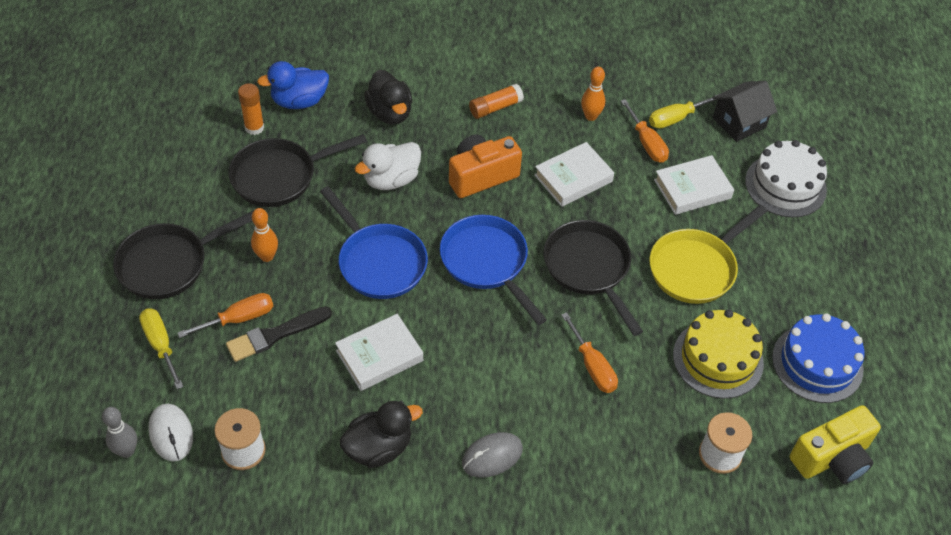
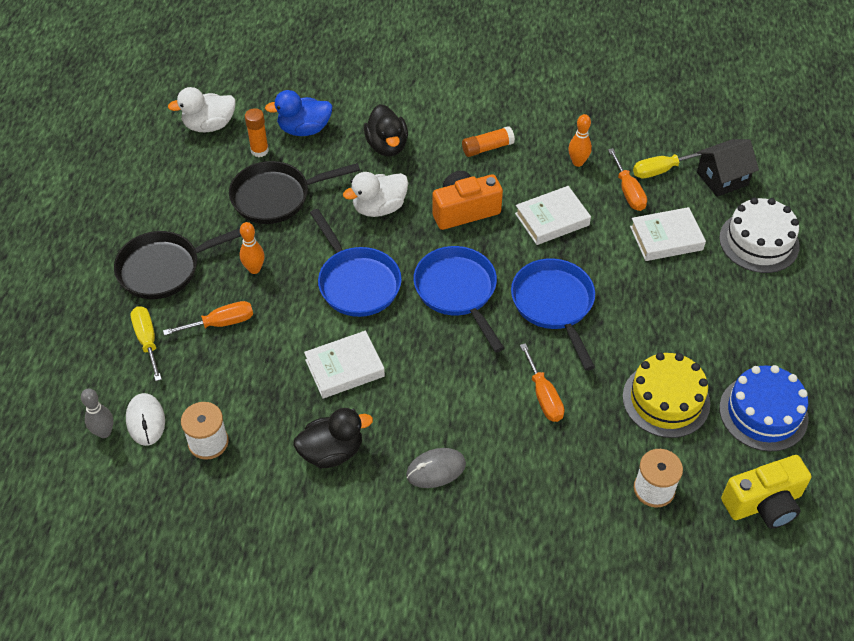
camera: 10 degrees right, 0 degrees up
black brush [226,306,332,362] -> none
black pan [543,220,643,336] -> blue pan [511,258,595,371]
yellow pan [650,205,767,304] -> none
none -> white duck [168,87,236,132]

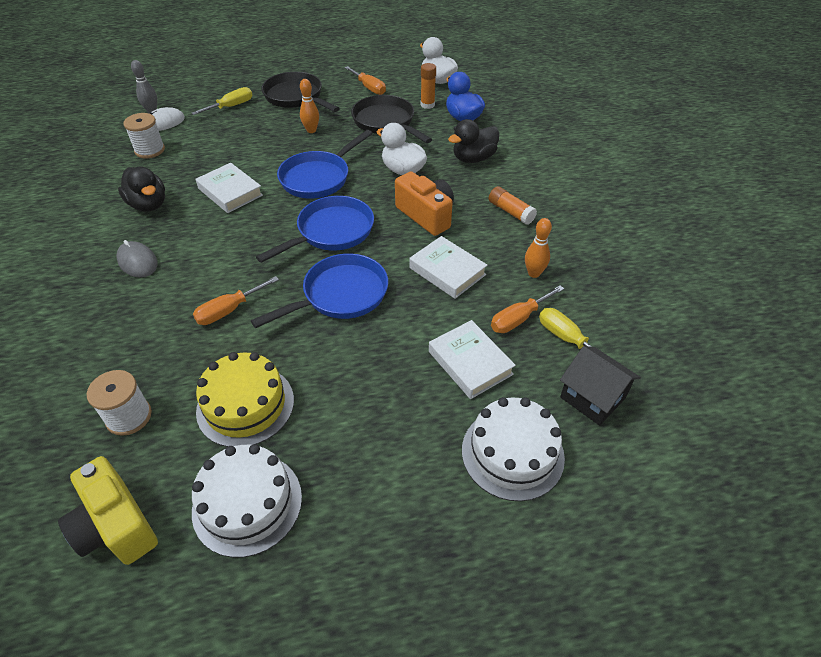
camera: 70 degrees right, 5 degrees down
orange screwdriver [163,301,253,336] -> orange screwdriver moved to [344,66,386,95]
blue cake [720,365,809,452] -> white cake [192,444,302,558]

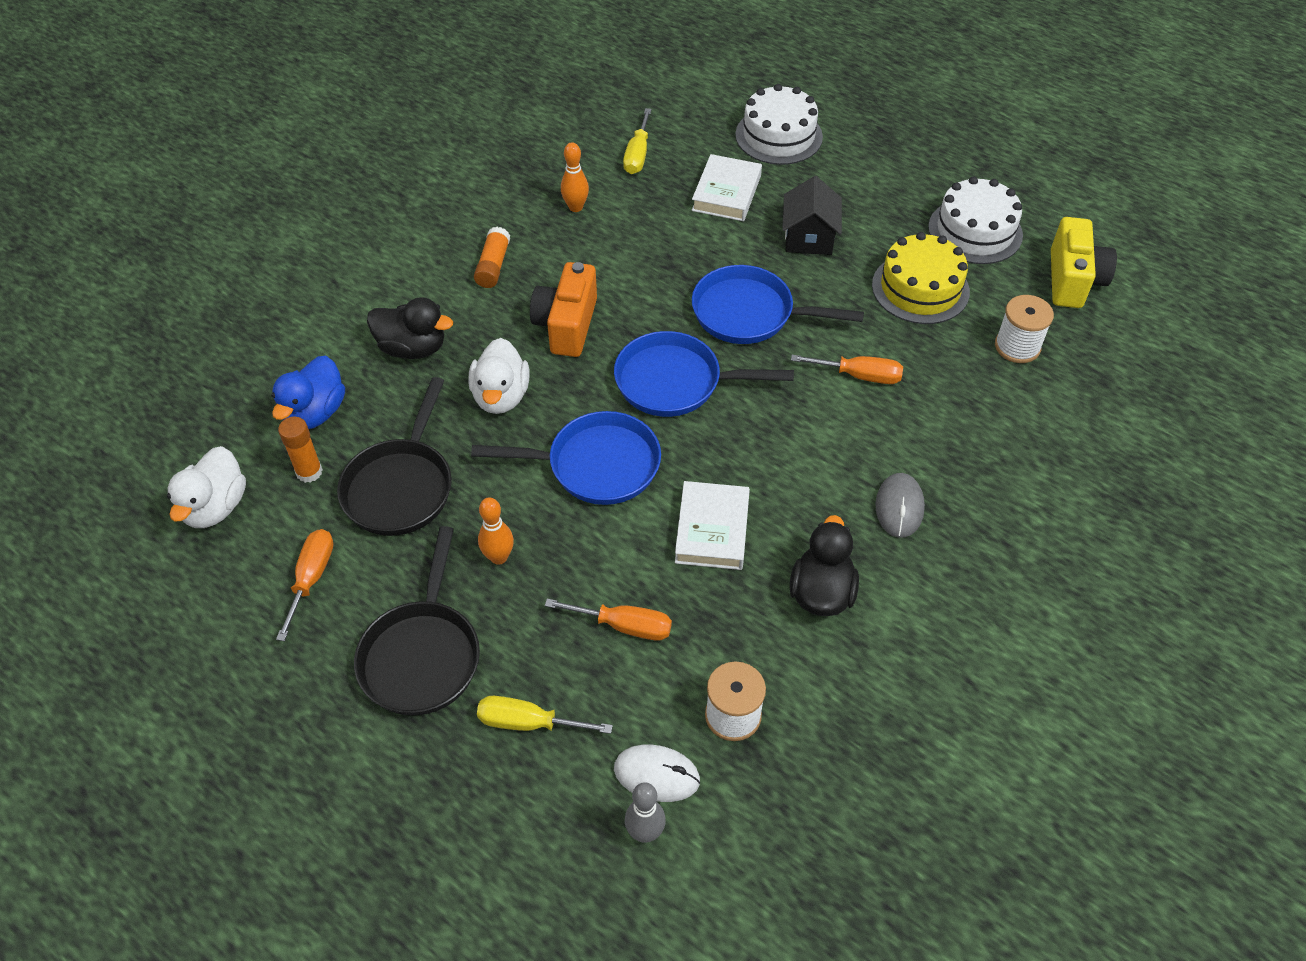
camera: 130 degrees left, 5 degrees up
white book [409,236,487,299] -> none
orange screwdriver [491,285,564,333] -> orange screwdriver moved to [545,598,672,641]
black house [560,346,641,426] -> black house moved to [782,176,842,255]

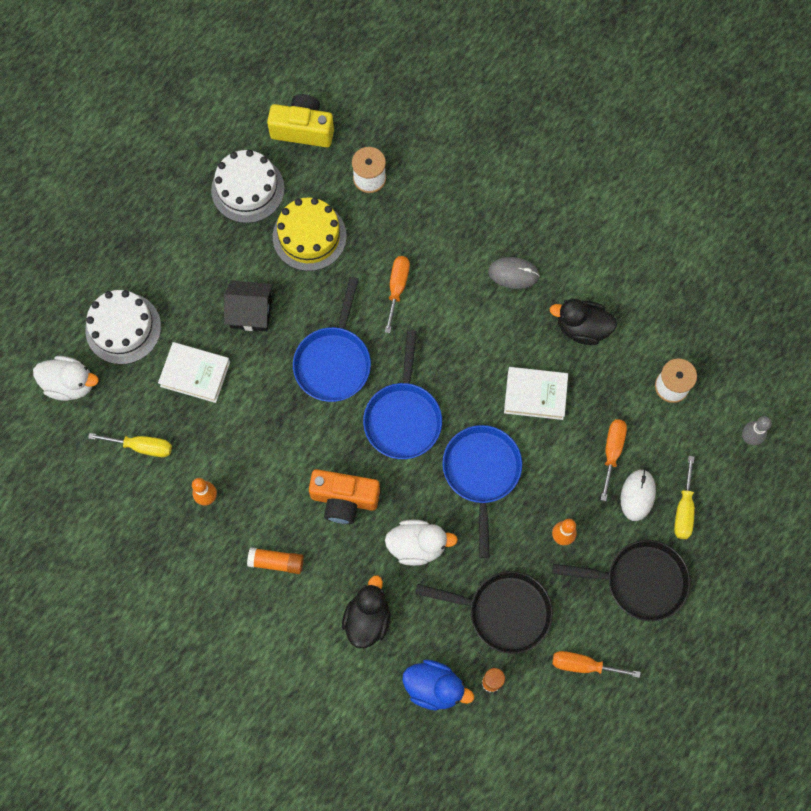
camera: 90 degrees left, 20 degrees up
white duck [167,446,246,528] -> white duck moved to [33,356,99,401]
white mouse [614,745,700,802] -> white mouse moved to [621,469,656,521]

